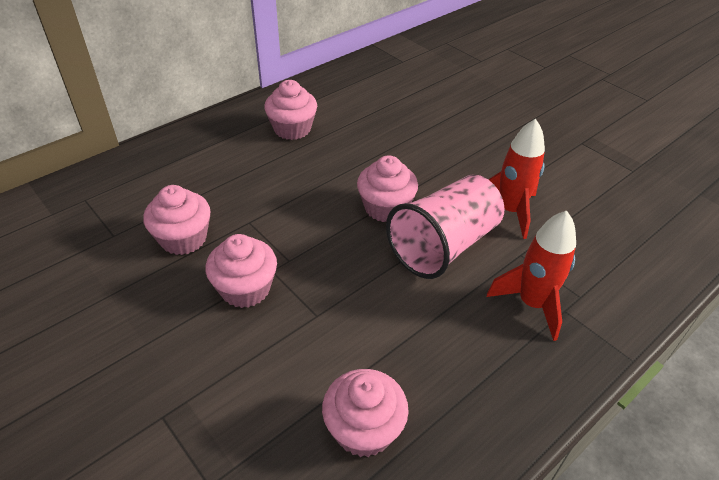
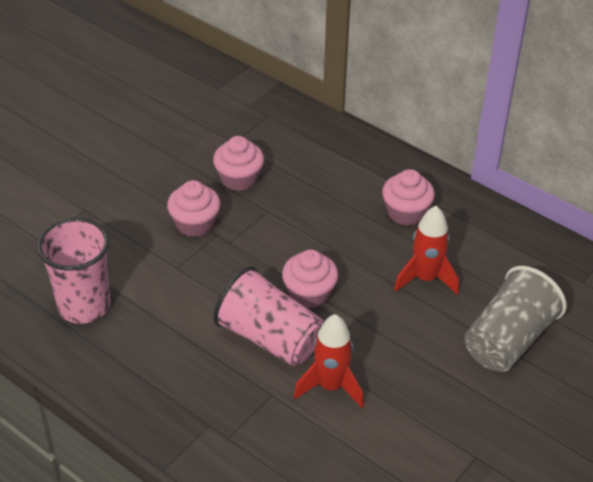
camera: 80 degrees right, 0 degrees up
pink cupcake [322,369,408,457] -> pink cup [37,218,111,324]
red rocket [487,211,576,341] -> red rocket moved to [394,206,459,295]
none -> grey cup [464,266,567,372]

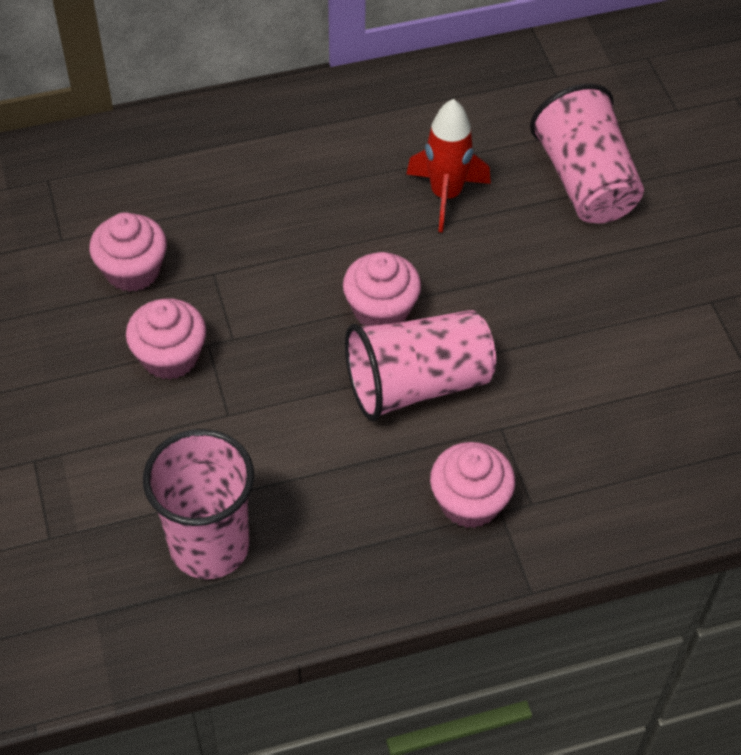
camera: 55 degrees left, 10 degrees up
red rocket [294,314,364,408] -> none
pink cupcake [382,169,435,226] -> pink cupcake moved to [430,442,515,528]
grey cup [464,266,567,372] -> pink cup [530,84,644,223]

